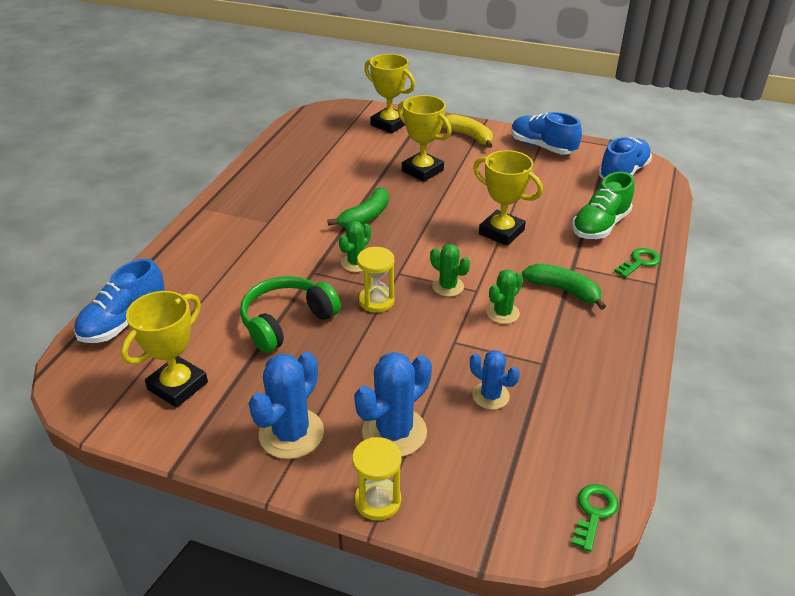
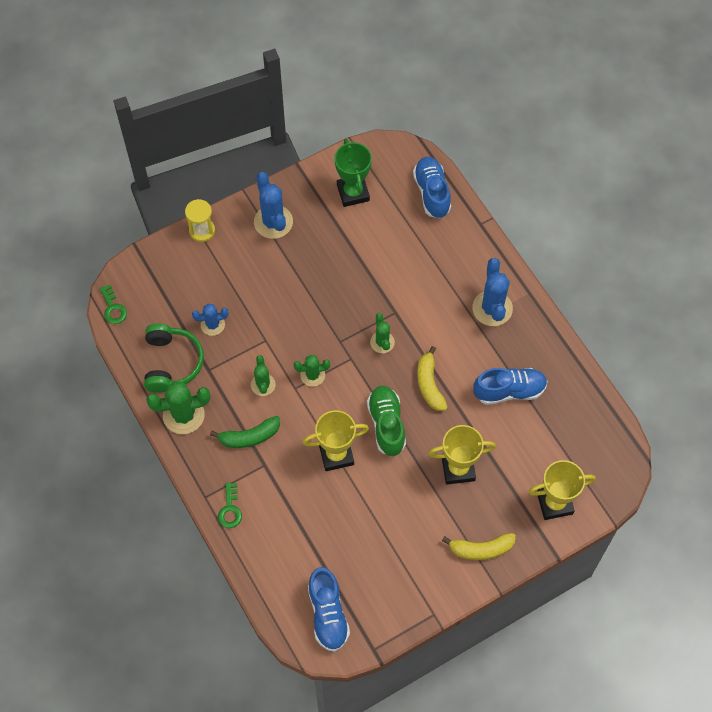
camera: 130 degrees right, 25 degrees up
yellow trophy [121,291,208,408] -> green trophy [334,139,372,207]
green headphones [240,276,341,353] -> green headphones moved to [144,324,204,393]
green banana [328,187,389,228] -> yellow banana [417,346,448,411]
blue cactus [354,352,432,457] -> blue cactus moved to [472,258,513,326]
yellow hourglass [357,247,395,313] -> none
blue shoe [511,112,582,154] -> blue shoe moved to [473,368,548,405]
green shoe [572,172,635,239] -> green shoe moved to [367,386,406,456]
none -> green cactus [146,381,210,434]

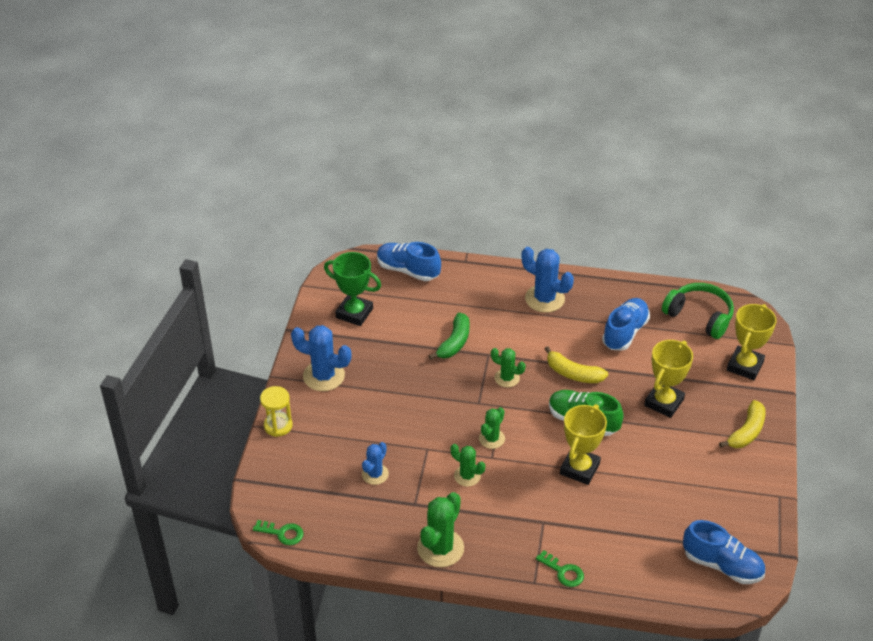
camera: 50 degrees left, 20 degrees down
green headphones [144,324,204,393] -> green headphones moved to [662,283,734,339]
green banana [210,416,280,448] -> green banana moved to [429,312,470,360]

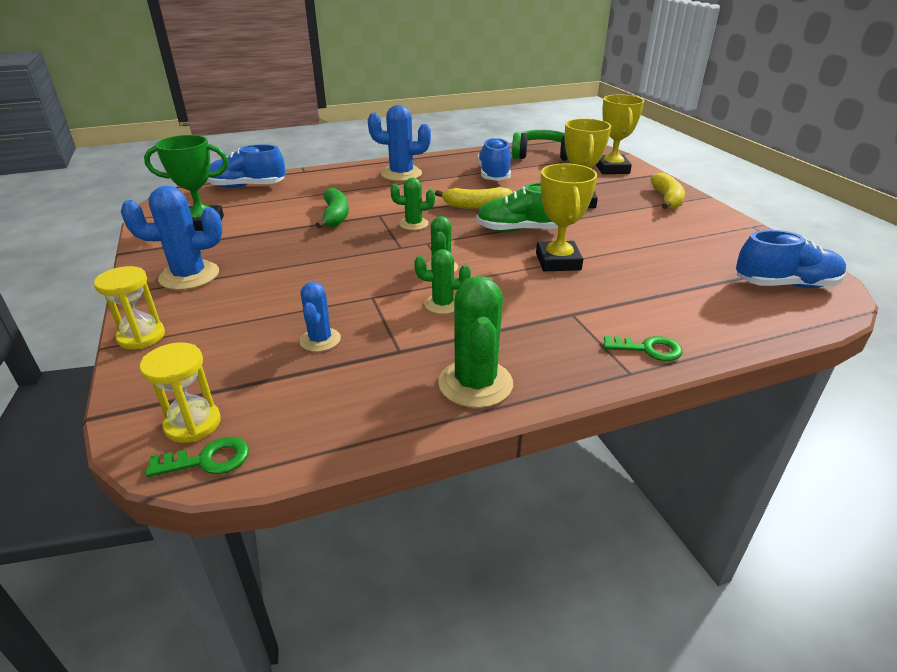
camera: 30 degrees left, 10 degrees down
none -> yellow hourglass [139,342,221,443]

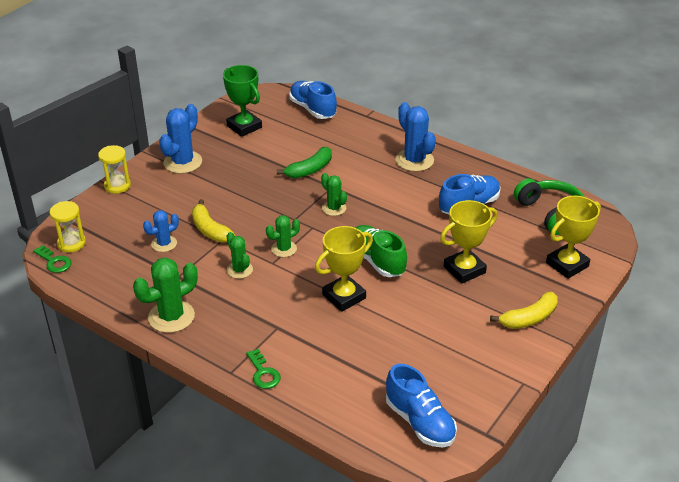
camera: 55 degrees right, 5 degrees up
blue cactus [121,186,223,290] -> blue cactus turned 75 degrees clockwise [159,104,202,174]
yellow banana [435,187,513,209] -> yellow banana moved to [192,199,236,242]

